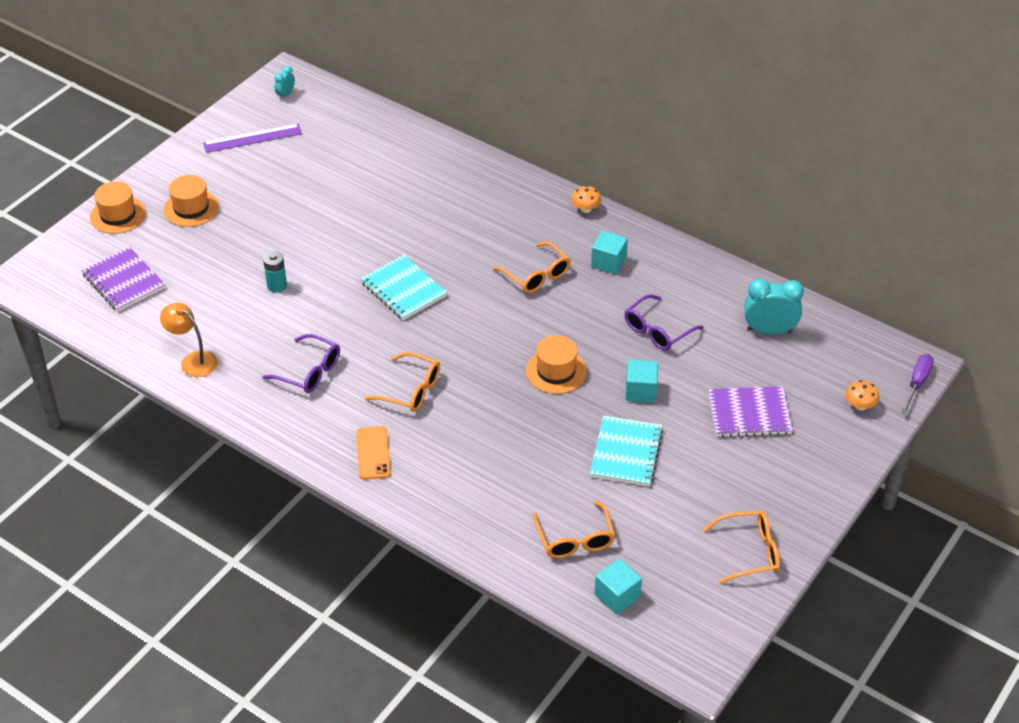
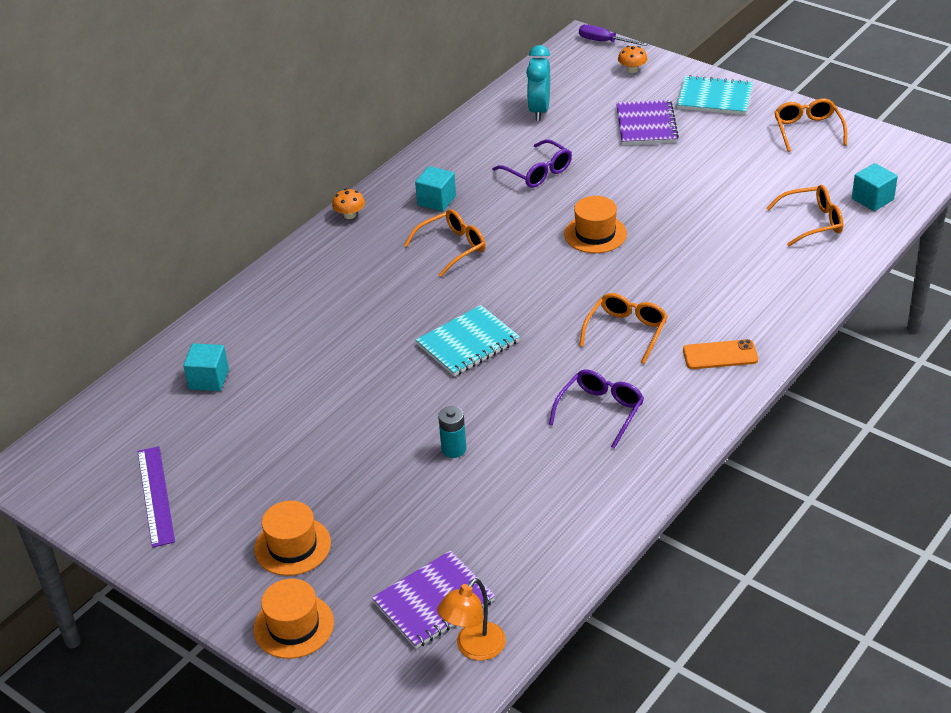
camera: 85 degrees left, 5 degrees down
orange lamp [160,303,218,377] -> orange lamp moved to [437,578,506,661]
turquoise clock [275,66,295,100] -> none
turquoise notebook [590,416,663,486] -> turquoise notebook moved to [676,75,753,115]
turquoise cube [625,360,658,403] -> turquoise cube moved to [183,343,229,391]

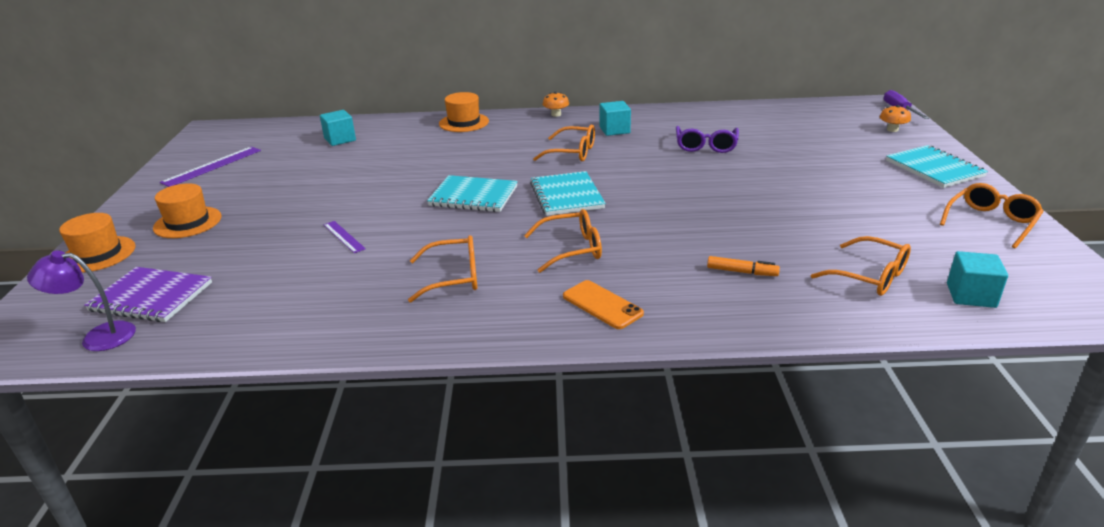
camera: 50 degrees right, 10 degrees down
orange lamp [437,578,506,661] -> purple lamp [27,250,136,351]
turquoise battery [438,406,466,458] -> purple ruler [324,221,366,253]
turquoise clock [526,45,550,121] -> none
purple glasses [549,369,644,449] -> orange glasses [408,235,478,302]
orange hat [564,196,627,253] -> orange hat moved to [439,92,489,132]
purple notebook [616,99,679,145] -> none
none -> turquoise notebook [530,171,606,216]
none -> orange marker [707,256,780,276]

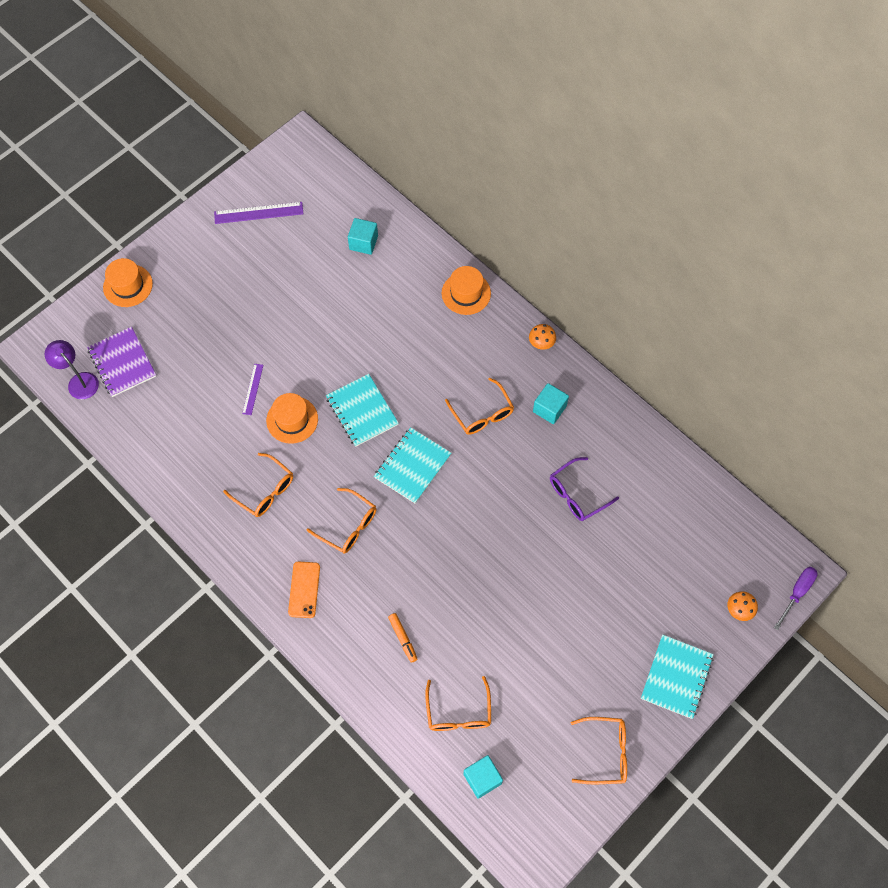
camera: 45 degrees right, 35 degrees up
orange hat [153,183,222,238] -> orange hat moved to [266,393,318,444]

